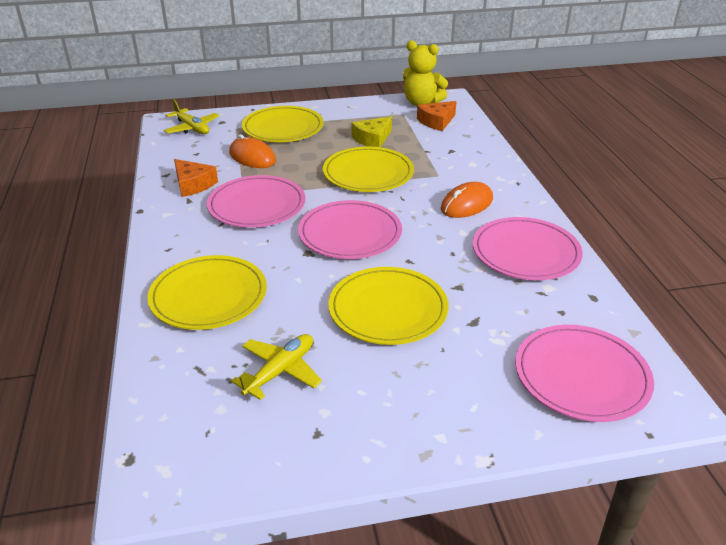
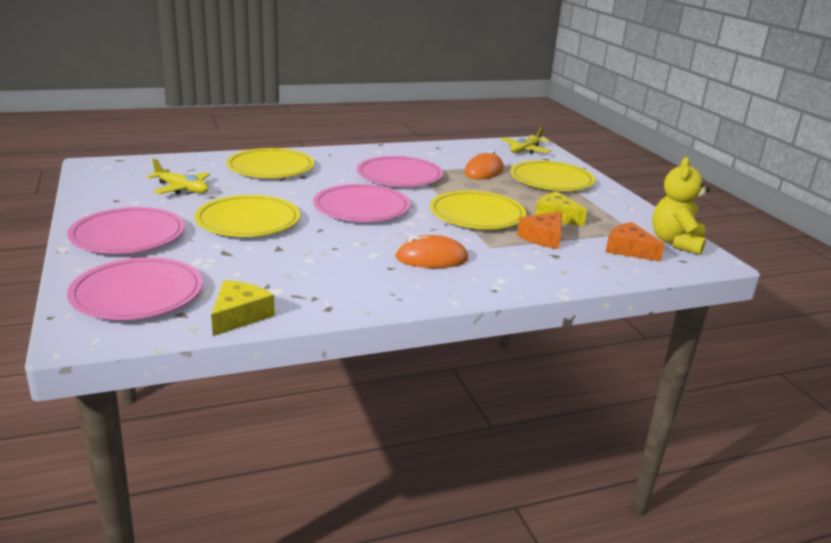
camera: 80 degrees right, 10 degrees down
orange cheese [174,159,218,197] -> orange cheese moved to [517,211,562,249]
orange mouse [441,182,493,218] -> orange mouse turned 45 degrees counterclockwise [395,235,468,268]
pink plate [473,217,583,280] -> pink plate moved to [67,207,185,254]
none -> yellow cheese [211,280,275,336]

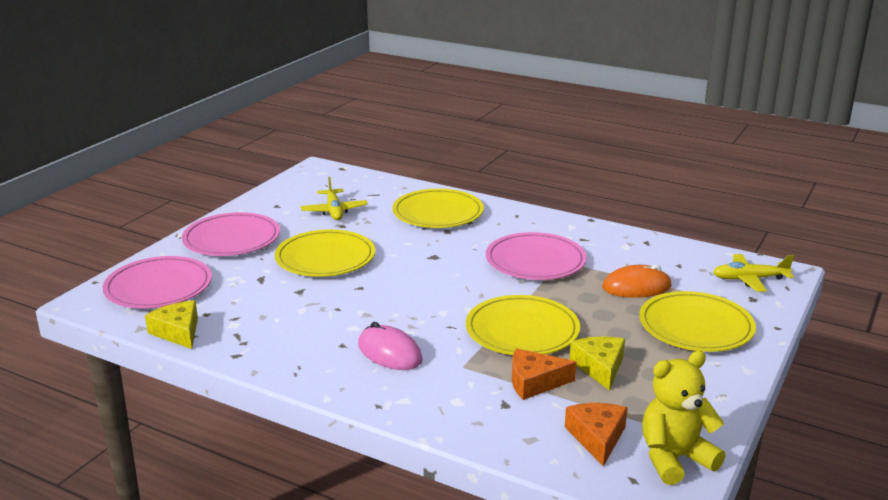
camera: 50 degrees right, 0 degrees up
yellow cheese [211,280,275,336] -> yellow cheese turned 105 degrees counterclockwise [145,300,198,349]
pink plate [313,184,410,222] -> none
orange mouse [395,235,468,268] -> pink mouse [358,322,423,370]

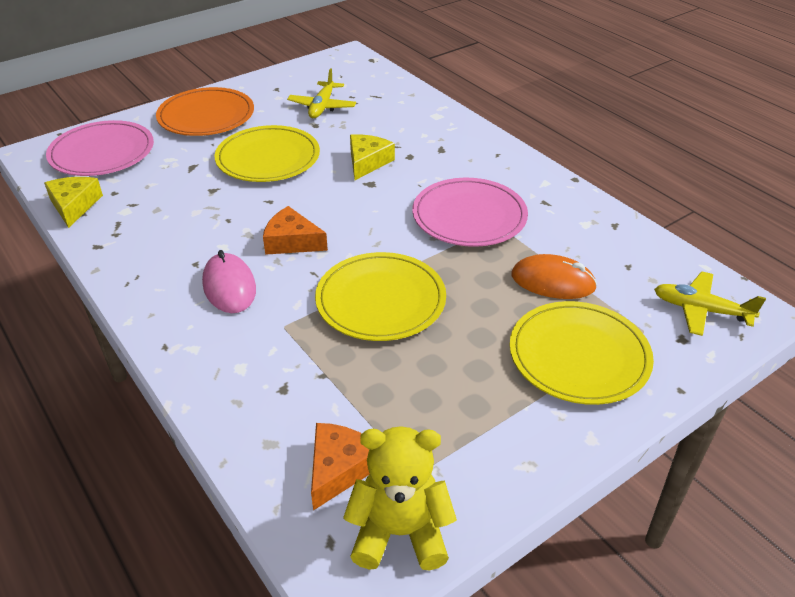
camera: 25 degrees right, 15 degrees up
pink plate [182,212,280,256] -> orange plate [156,87,254,136]
yellow plate [392,189,484,228] -> none
orange cheese [512,348,576,400] -> orange cheese moved to [263,206,328,255]
yellow cheese [569,336,625,390] -> yellow cheese moved to [350,134,395,180]

